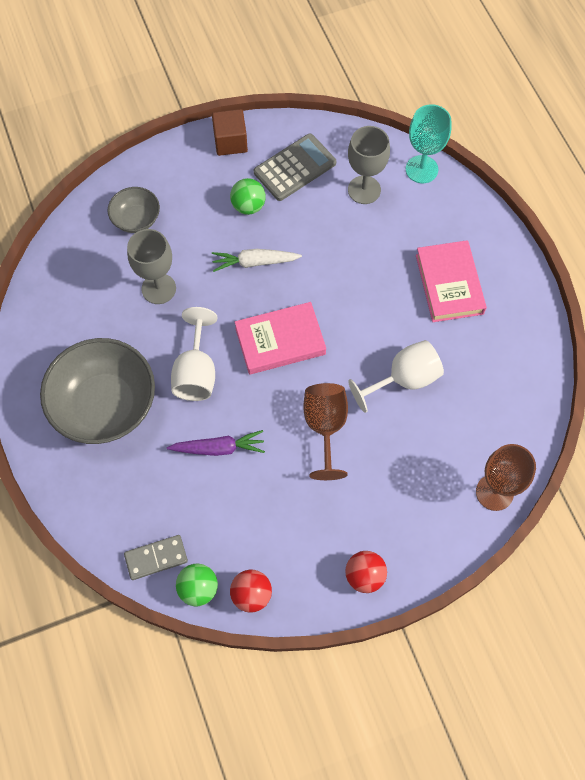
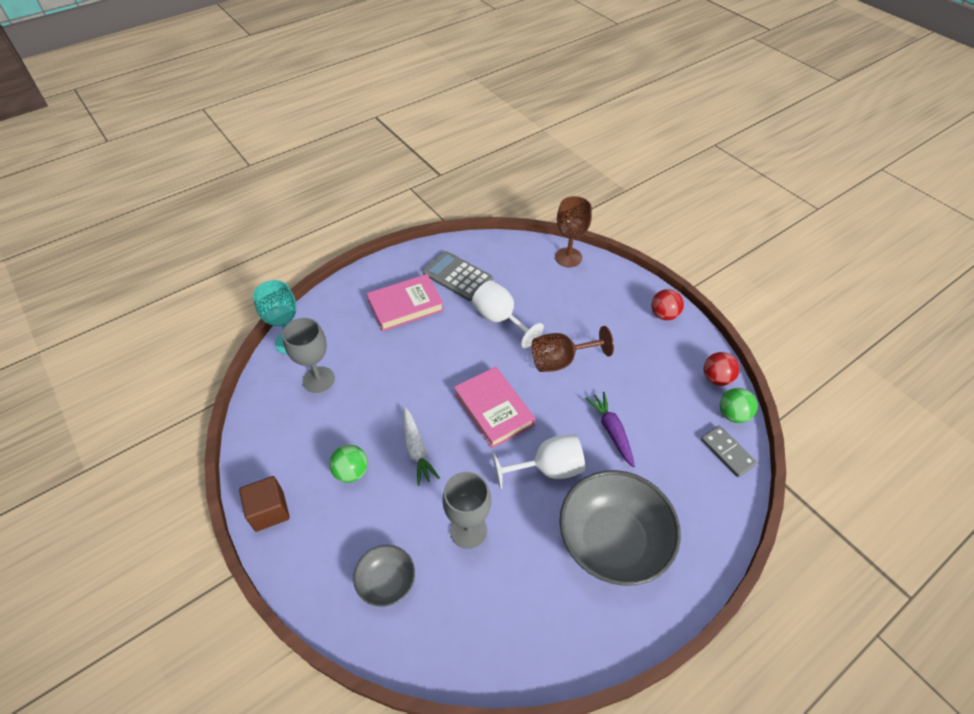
camera: 105 degrees left, 15 degrees down
grey calculator [254,134,336,201] -> grey calculator moved to [423,251,493,301]

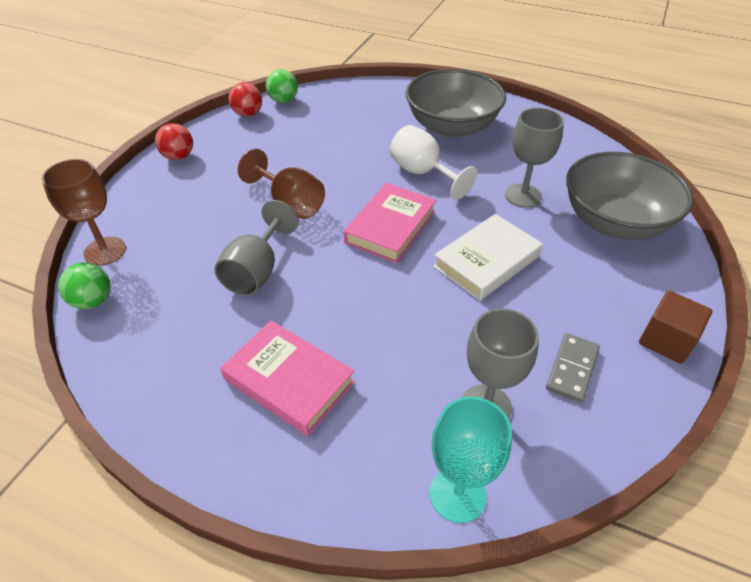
camera: 120 degrees left, 5 degrees down
green ball [329,445,368,483] -> green ball moved to [58,263,110,309]
grey bowl [353,545,415,607] -> grey bowl [566,152,693,240], size x1.98
white carrot [403,408,440,486] -> white book [433,214,543,301]
grey calculator [423,251,493,301] -> none
white goblet [472,280,544,348] -> grey goblet [214,200,299,296]
purple carrot [585,392,635,468] -> none
grey domino [701,426,757,477] -> grey domino moved to [546,333,600,403]

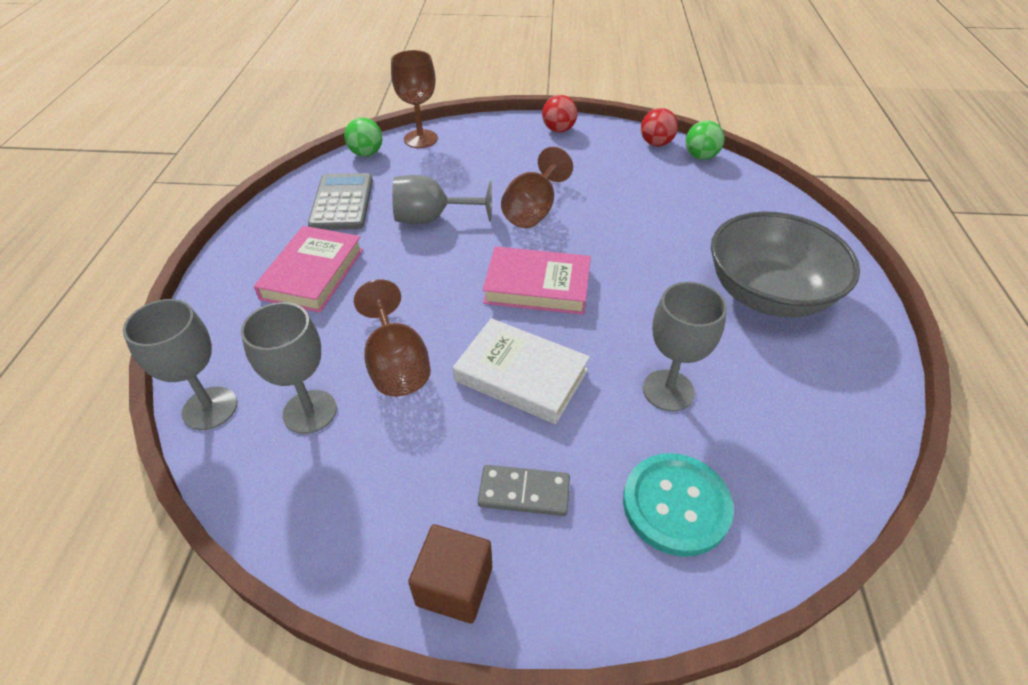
camera: 70 degrees right, 0 degrees up
white goblet [390,125,477,200] -> none
turquoise goblet [430,396,512,523] -> grey goblet [123,299,237,430]
grey domino [546,333,600,403] -> grey domino moved to [478,465,570,516]
grey bowl [566,152,693,240] -> turquoise button [623,453,734,557]
none -> grey calculator [308,173,373,230]
none -> brown goblet [354,279,431,396]

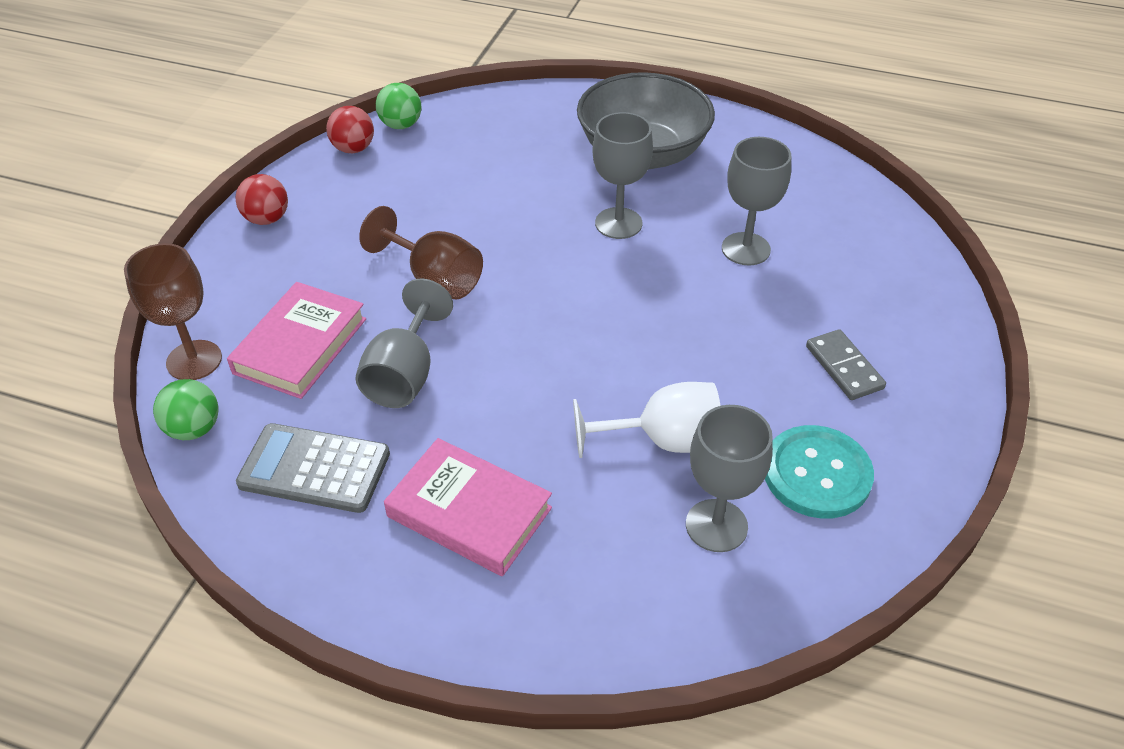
camera: 75 degrees left, 0 degrees up
grey goblet [123,299,237,430] -> grey goblet moved to [593,112,653,239]
brown goblet [354,279,431,396] -> white goblet [573,382,721,458]
brown cube [408,524,492,624] -> none
white book [453,318,590,424] -> none
grey domino [478,465,570,516] -> grey domino turned 45 degrees counterclockwise [806,329,886,400]
pink book [483,246,591,315] -> pink book moved to [227,282,366,399]
turquoise button [623,453,734,557] -> turquoise button moved to [765,425,874,519]

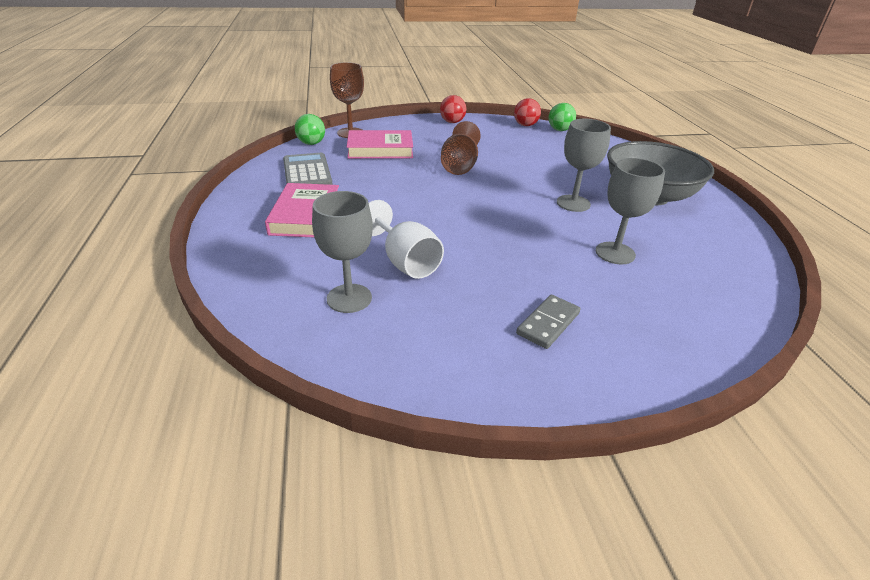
camera: 60 degrees right, 10 degrees down
grey goblet [355,279,453,408] -> none
turquoise button [765,425,874,519] -> none

